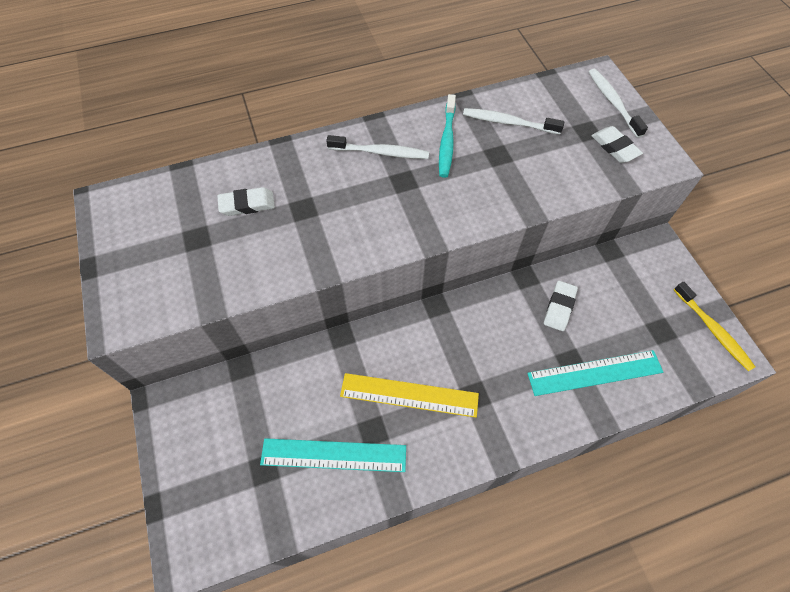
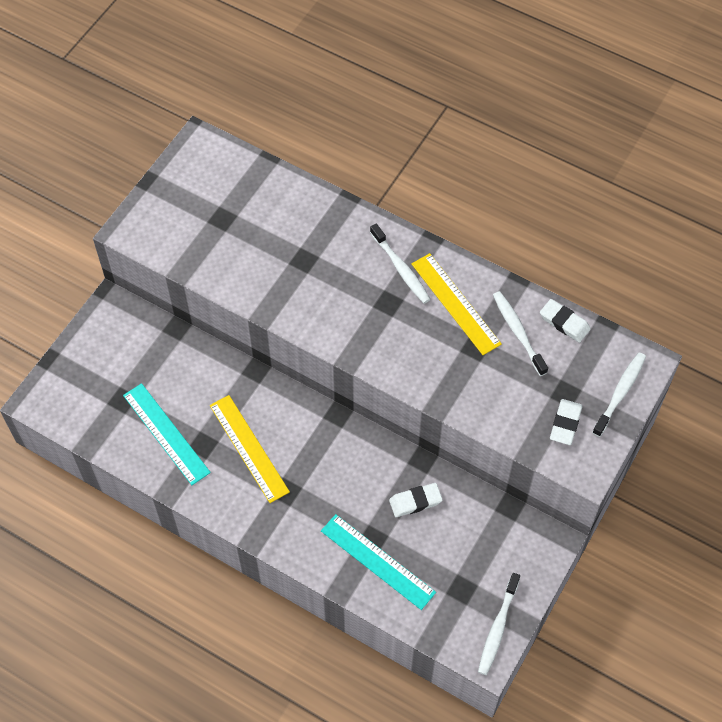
camera: 50 degrees right, 0 degrees up
white eraser [218,187,275,216] -> white eraser moved to [540,299,591,343]
turquoise toothbrush [439,94,456,178] -> yellow ruler [411,253,502,355]
yellow toothbrush [674,282,755,371] -> white toothbrush [478,573,520,675]

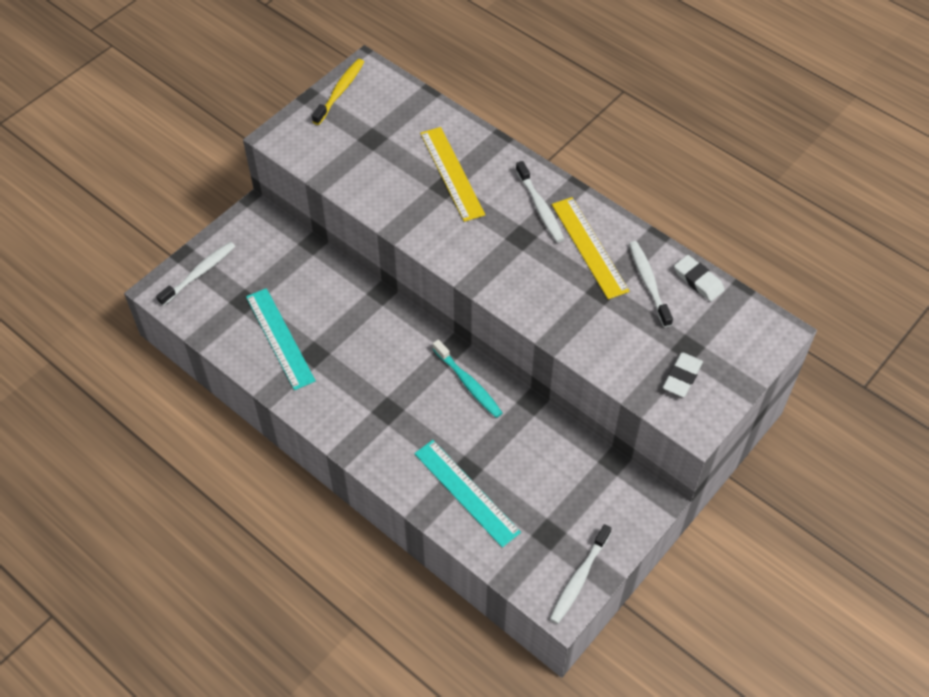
camera: 10 degrees right, 5 degrees down
yellow ruler [210,395,290,503] -> yellow ruler moved to [420,127,485,222]
white eraser [389,483,443,517] -> none
white toothbrush [592,353,646,437] -> white toothbrush moved to [156,242,235,306]
none -> yellow toothbrush [312,59,364,125]
none -> turquoise toothbrush [433,339,502,418]

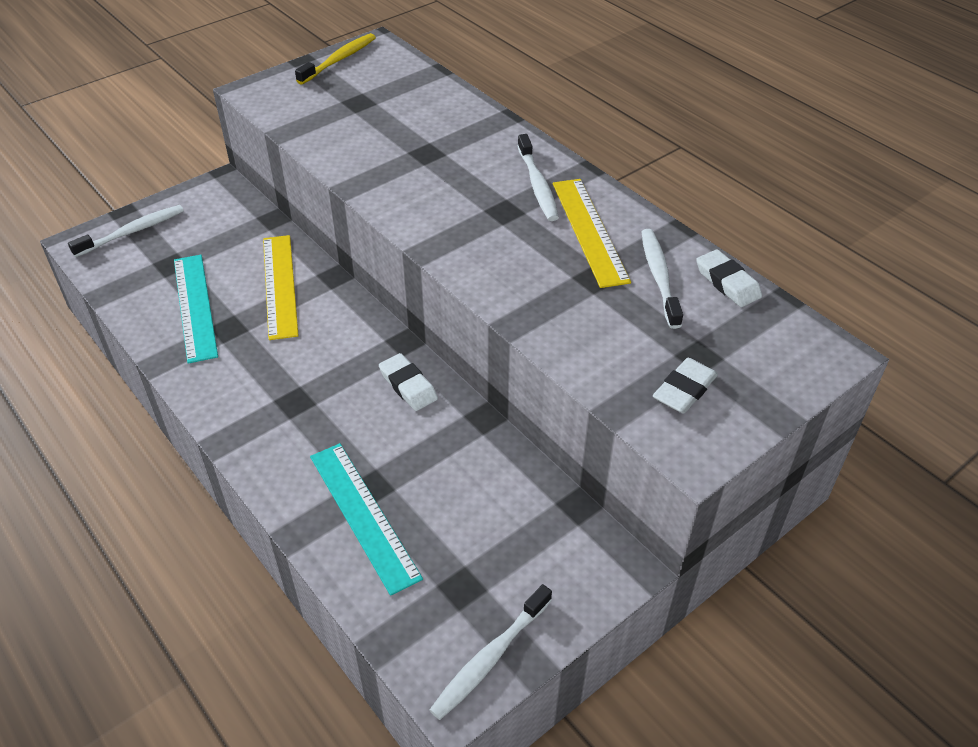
camera: 10 degrees right, 10 degrees down
yellow ruler [420,127,485,222] -> yellow ruler moved to [263,235,299,340]
turquoise toothbrush [433,339,502,418] -> white eraser [379,353,438,411]

